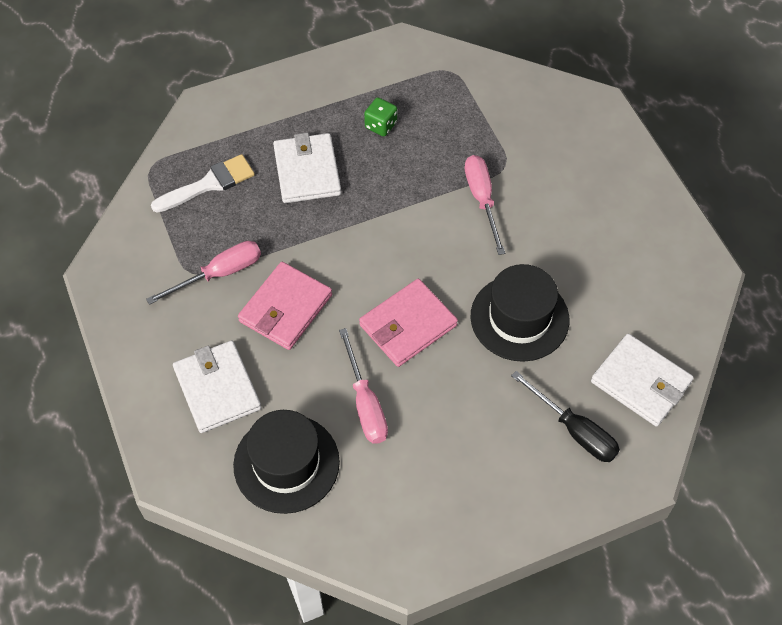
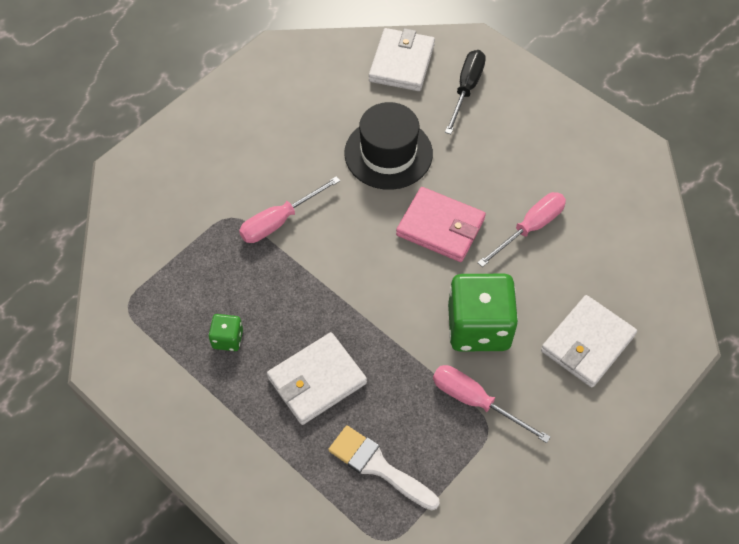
camera: 115 degrees left, 0 degrees up
black hat [233,410,340,514] -> none
pink wallet [238,262,332,350] -> green dice [448,274,518,351]

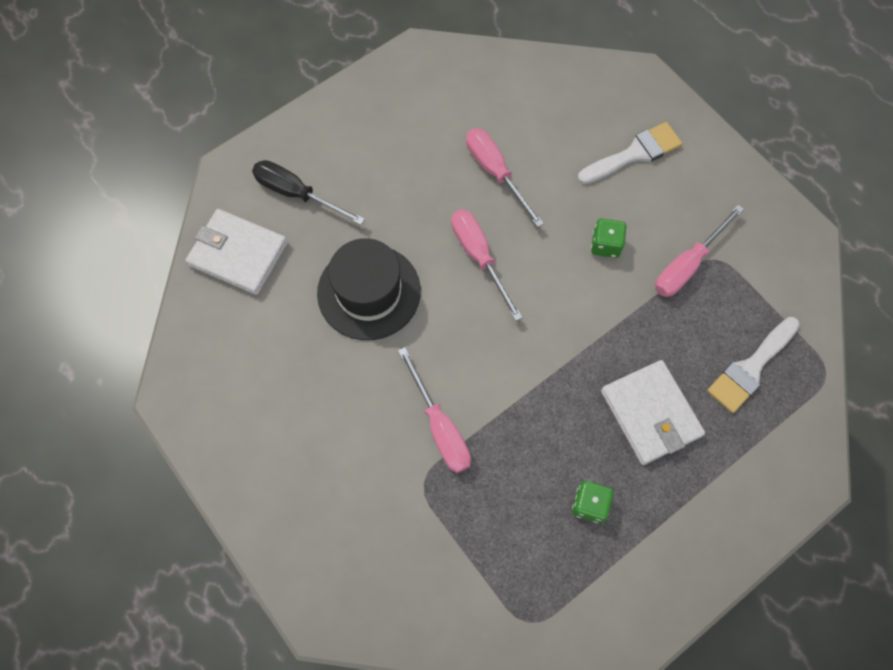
camera: 80 degrees left, 10 degrees up
pink wallet [396,187,486,262] -> pink screwdriver [451,209,523,321]
green dice [448,274,518,351] -> green dice [591,218,627,258], size x0.46
white wallet [541,295,637,388] -> white brush [578,122,682,184]

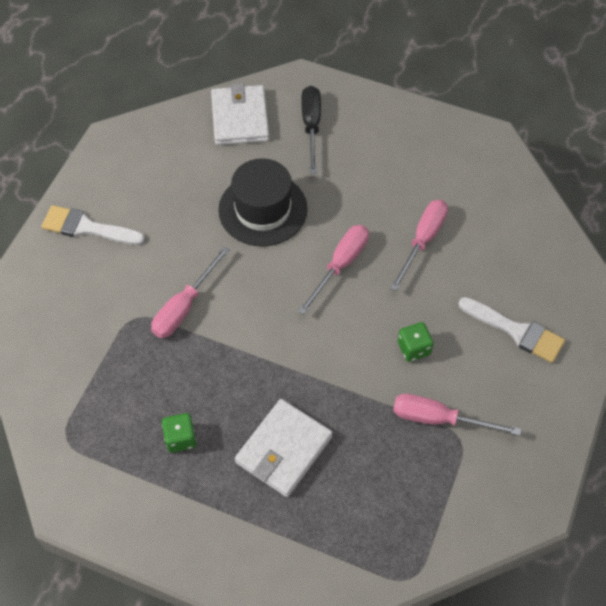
camera: 60 degrees right, 10 degrees down
white brush [707,317,800,413] -> white brush moved to [41,205,145,245]

